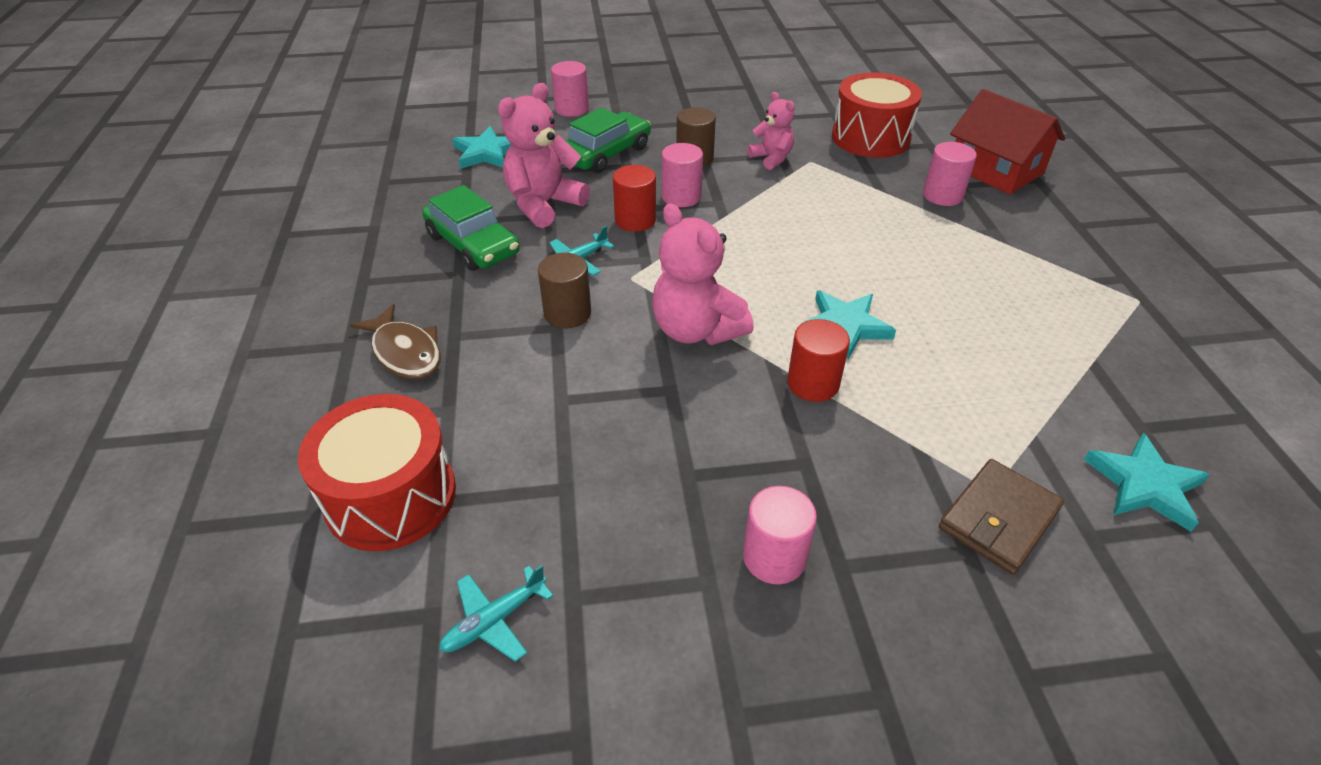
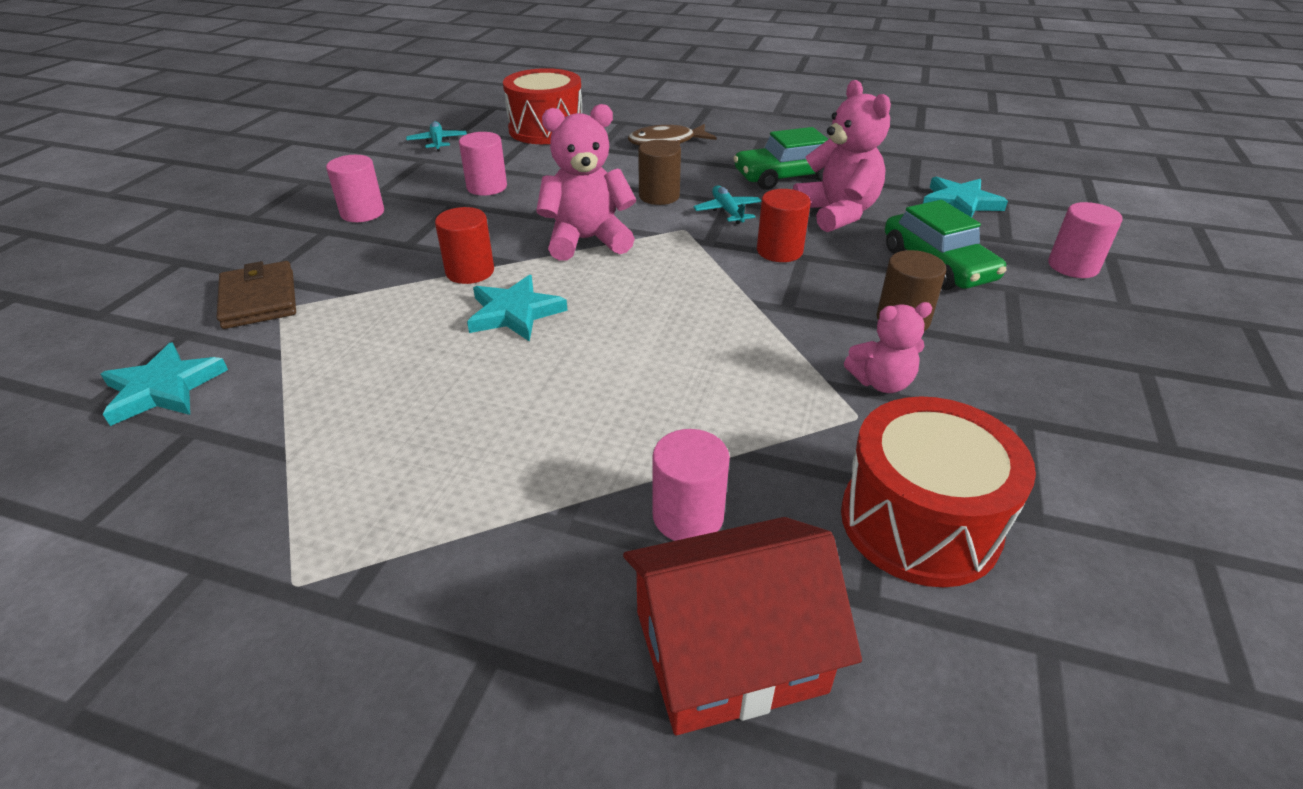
camera: 115 degrees right, 5 degrees down
pink cylinder [662,143,703,207] -> pink cylinder moved to [459,132,507,196]

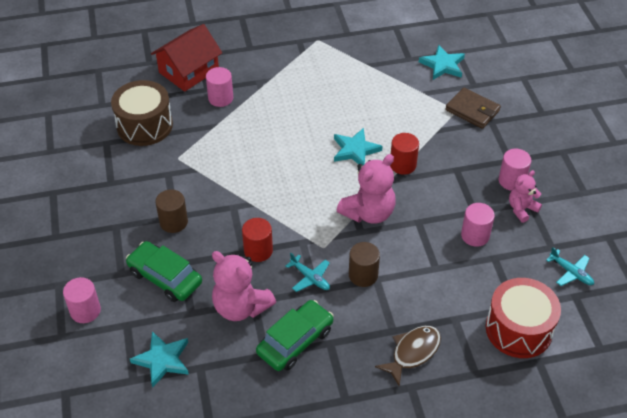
camera: 150 degrees right, 10 degrees up
red drum [841,397,1036,587] -> brown drum [111,80,173,146]
pink teddy bear [844,302,932,393] -> pink teddy bear moved to [509,170,542,223]

